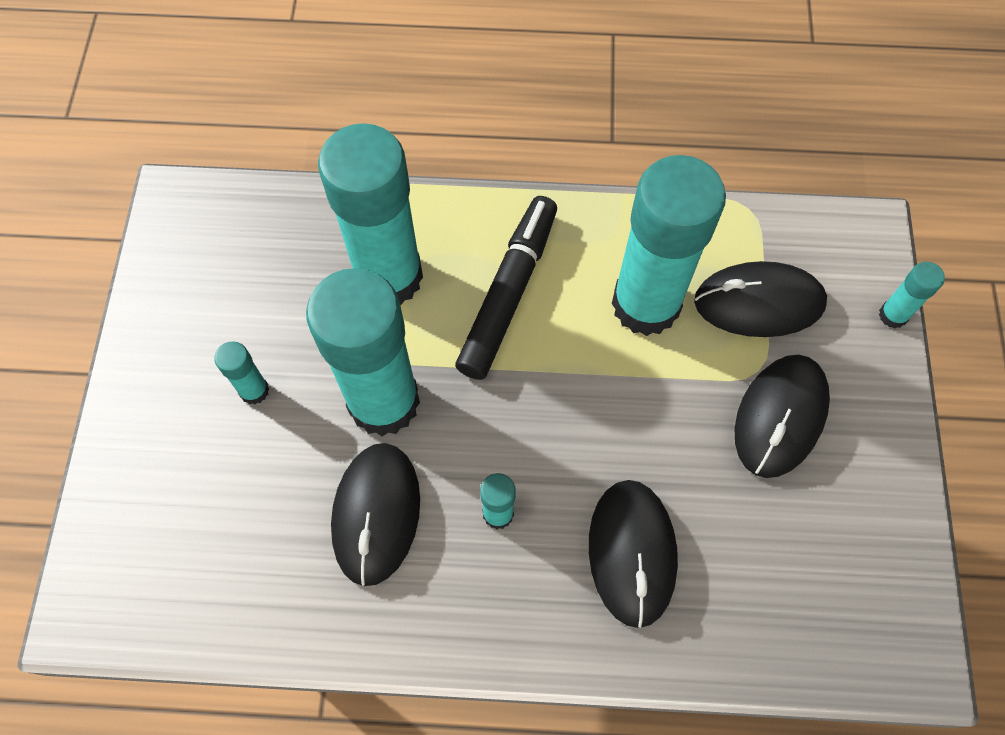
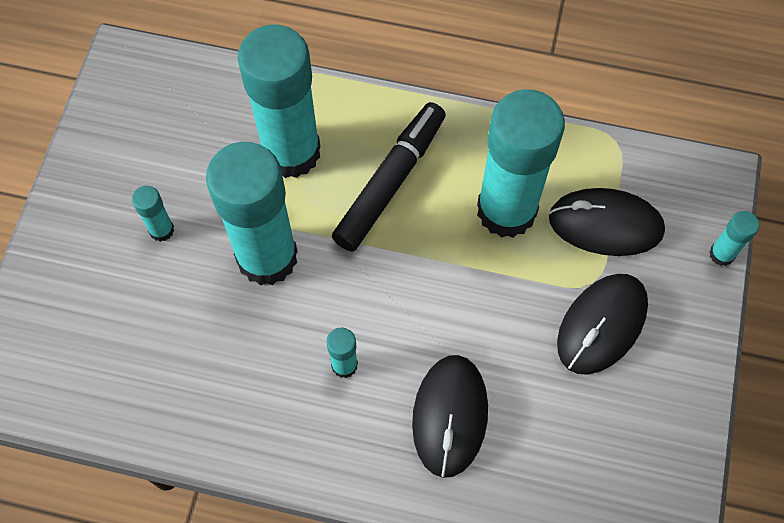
camera: 10 degrees right, 0 degrees up
black mouse [331,443,420,586] -> none

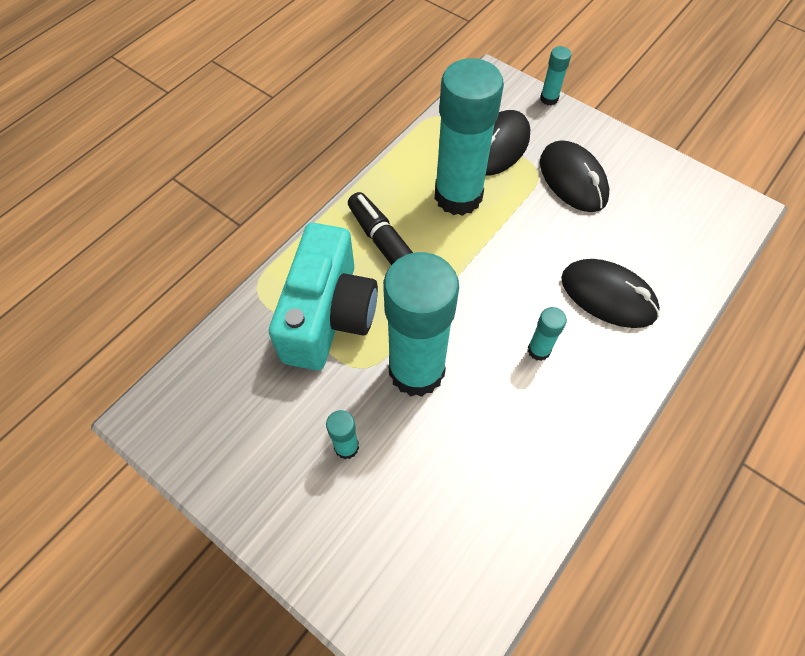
camera: 65 degrees left, 5 degrees down
turquoise glue stick [238,25,320,178] -> turquoise camera [269,223,378,370]

